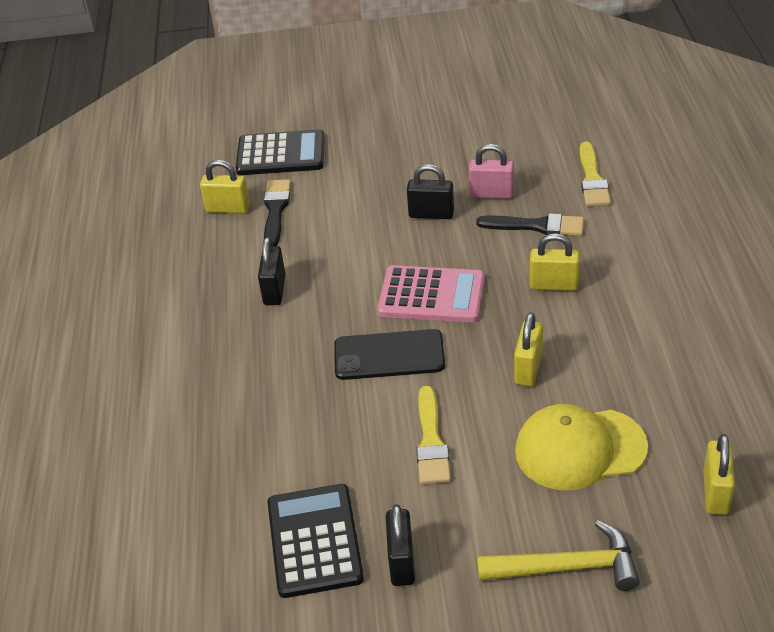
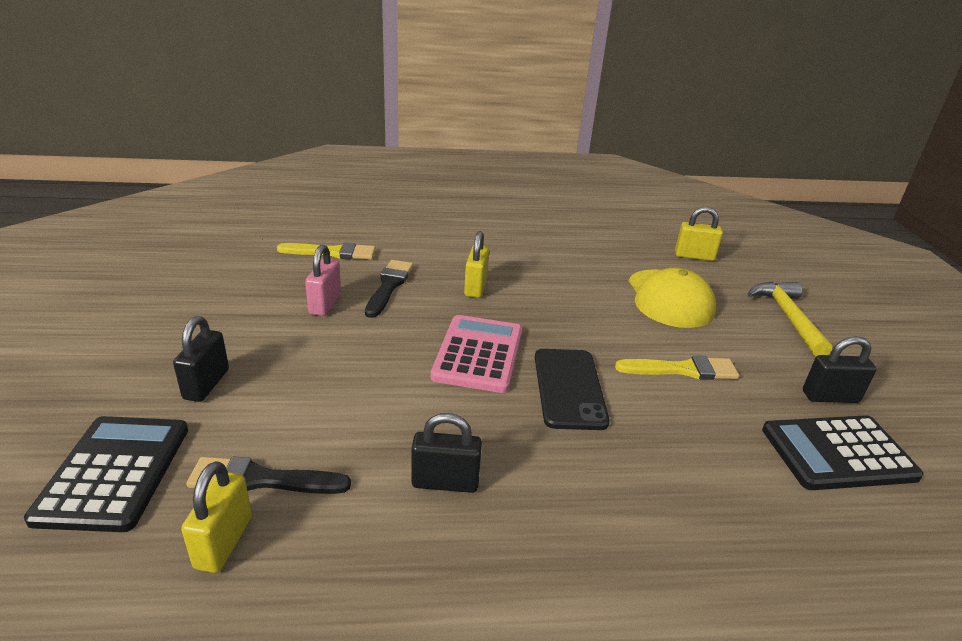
camera: 95 degrees left, 10 degrees down
black padlock [407,164,454,219] -> black padlock moved to [173,316,229,402]
yellow padlock [514,313,543,386] -> none

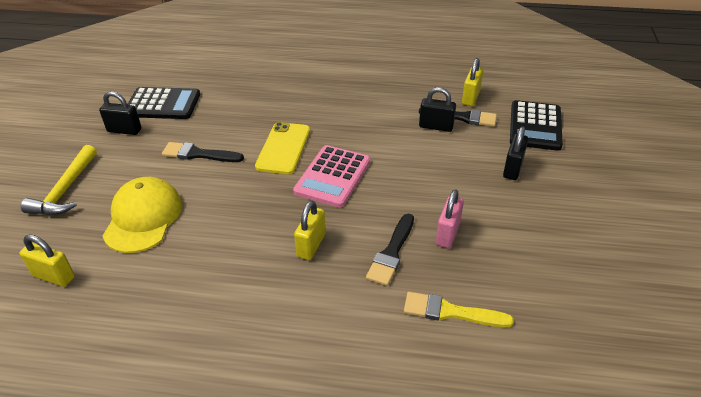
camera: 165 degrees left, 10 degrees up
black padlock [412,413,482,493] -> black padlock moved to [419,87,456,132]
black phone [535,349,610,430] -> yellow phone [255,122,310,174]
yellow brush [615,355,739,380] -> black brush [162,142,244,162]

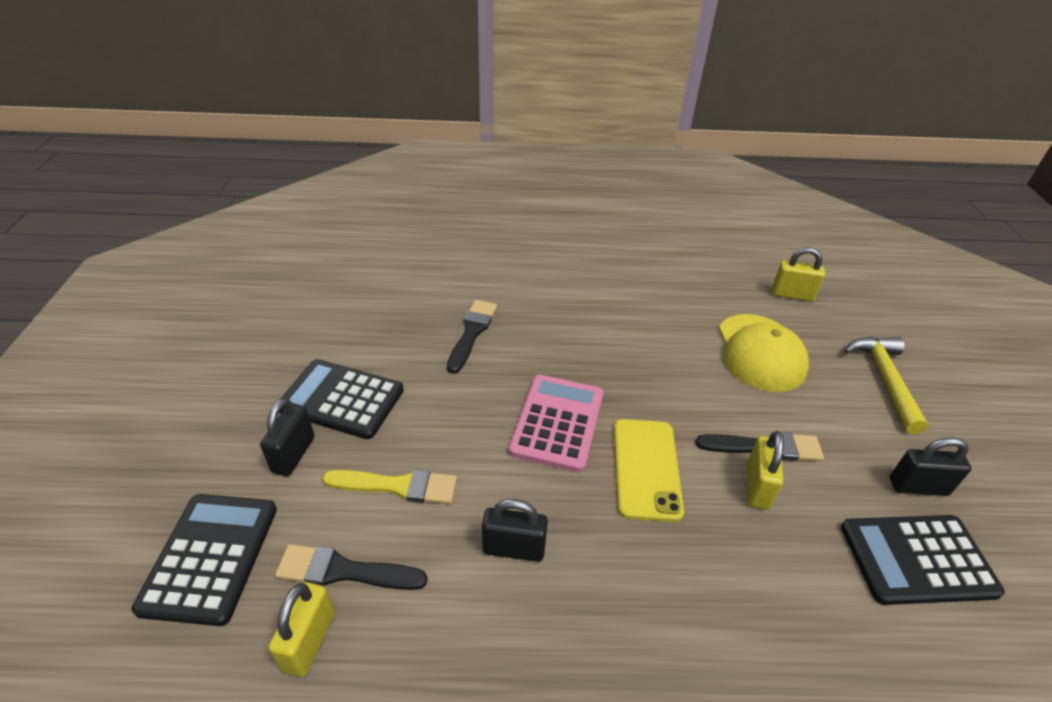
camera: 170 degrees right, 0 degrees up
yellow padlock [294,201,326,260] -> yellow padlock moved to [747,431,784,510]
yellow brush [404,292,514,327] -> yellow brush moved to [323,470,457,504]
black padlock [419,87,456,132] -> black padlock moved to [482,499,548,562]
pink padlock [436,189,464,248] -> none
none -> black calculator [279,359,404,439]

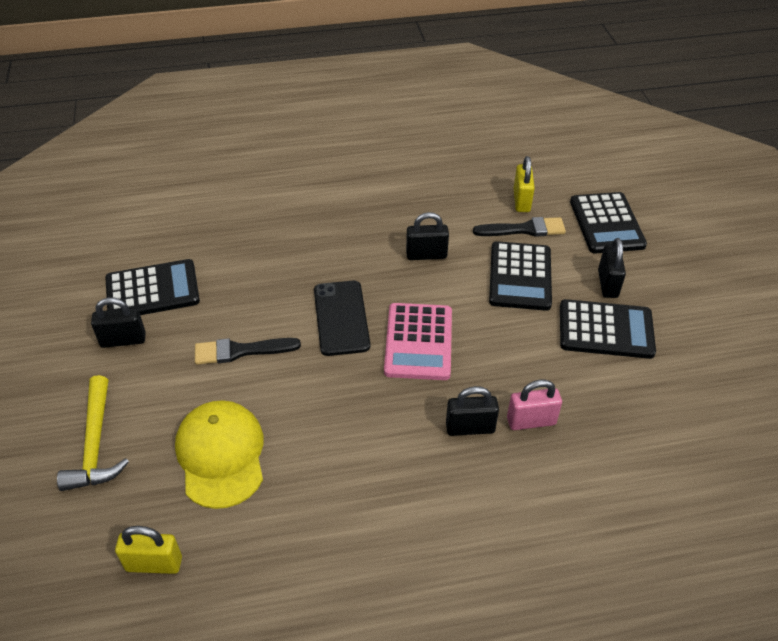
camera: 170 degrees right, 5 degrees up
yellow brush [323,470,457,504] -> black calculator [489,241,552,311]
black brush [447,300,497,374] -> pink padlock [507,380,562,430]
yellow phone [614,419,684,522] -> black phone [314,281,370,356]
yellow padlock [747,431,784,510] -> none
none -> black padlock [446,386,499,436]

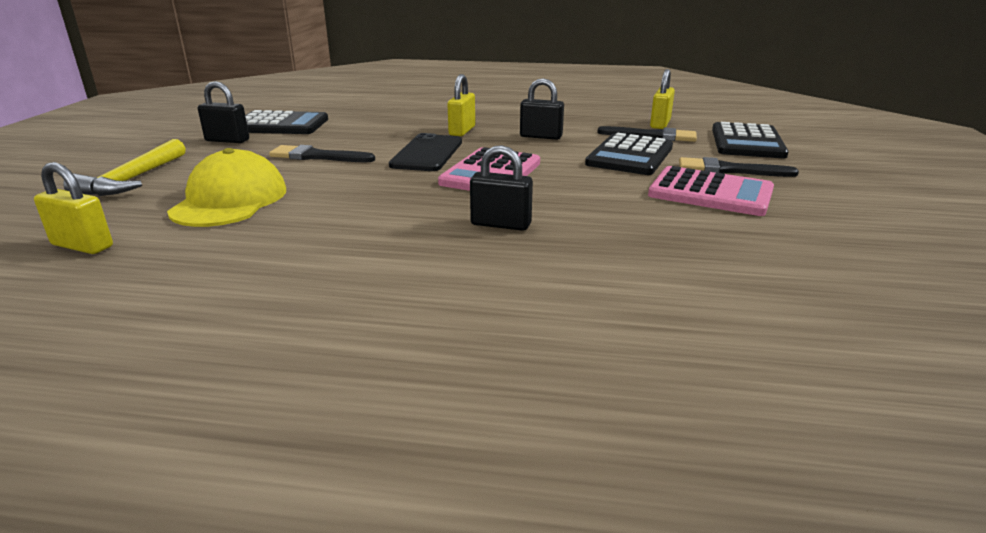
camera: 20 degrees right, 20 degrees down
pink padlock [507,380,562,430] -> none
black calculator [560,299,656,359] -> pink calculator [648,166,774,216]
black padlock [598,238,626,298] -> black brush [679,157,799,177]
none -> yellow padlock [448,74,475,136]

